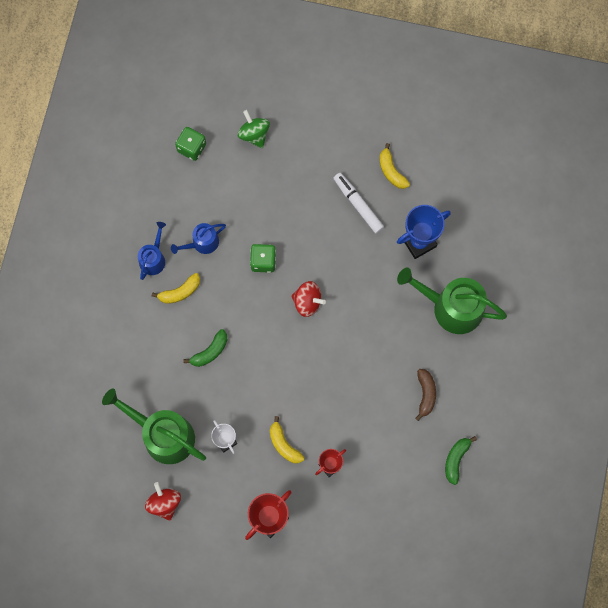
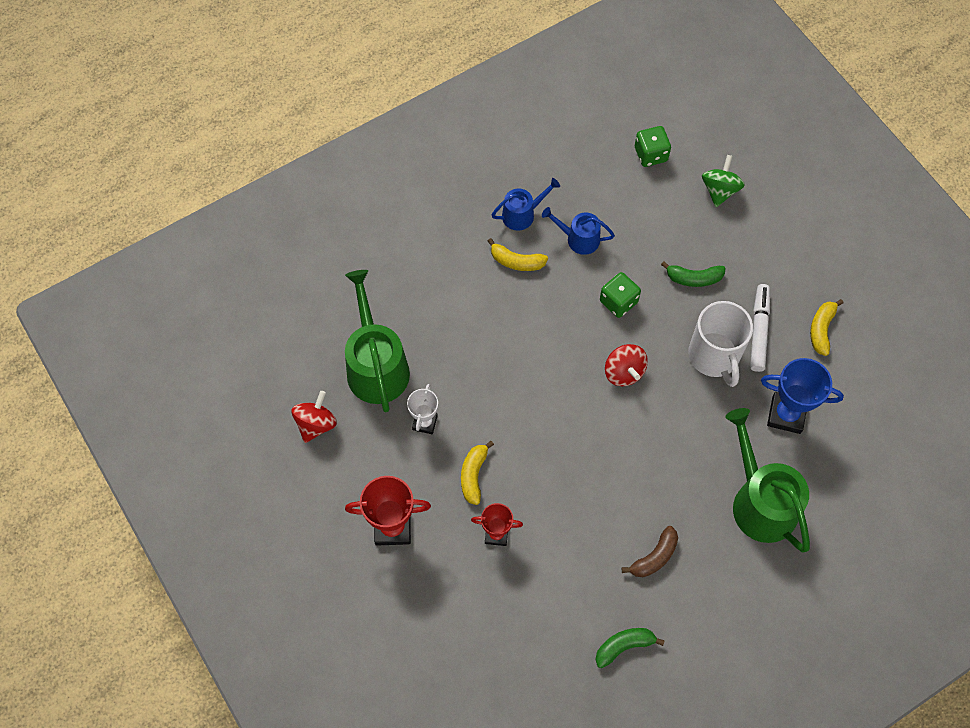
camera: 45 degrees right, 10 degrees down
green banana [183,329,227,367] -> green banana moved to [661,262,726,287]
none -> white mug [688,301,753,387]

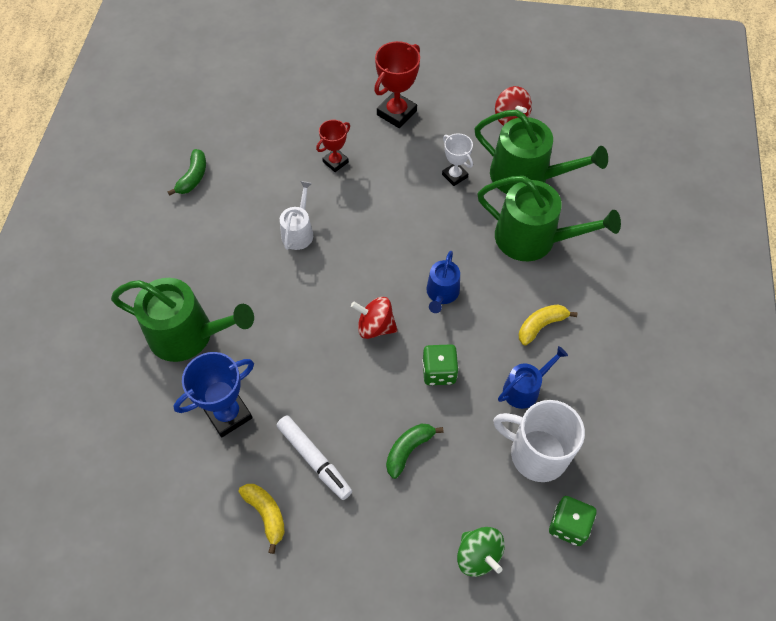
camera: 130 degrees right, 5 degrees down
yellow banana [461,441,494,505] -> none
blue watering can [492,178,560,231] -> blue watering can moved to [426,251,460,313]
brown banana [622,526,678,577] -> none
white mug [688,301,753,387] -> white mug moved to [493,400,585,482]
none -> white watering can [280,181,313,250]
none -> green watering can [477,176,621,261]

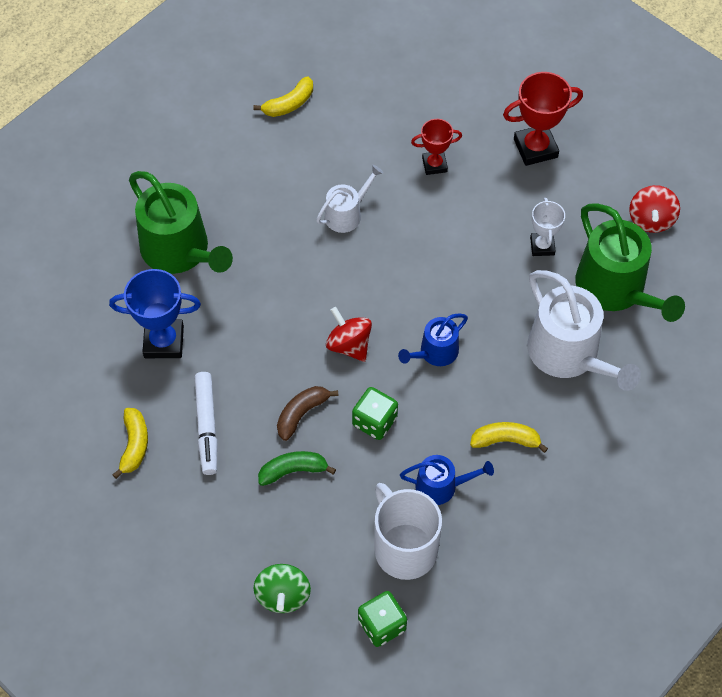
camera: 35 degrees right, 0 degrees up
green banana [168,149,206,196] -> yellow banana [253,76,313,117]
green watering can [477,176,621,261] -> white watering can [527,270,641,391]
none -> brown banana [277,386,339,441]

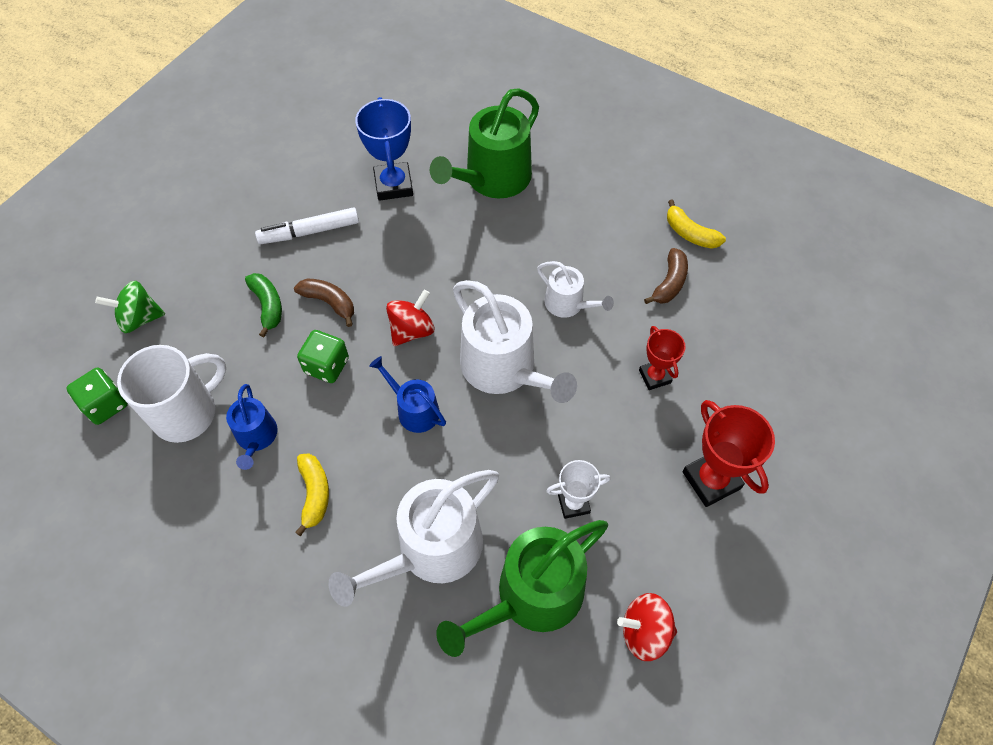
camera: 80 degrees right, 0 degrees up
yellow banana [112,408,148,479] -> none
none -> white watering can [453,280,577,403]
none -> brown banana [644,248,688,304]

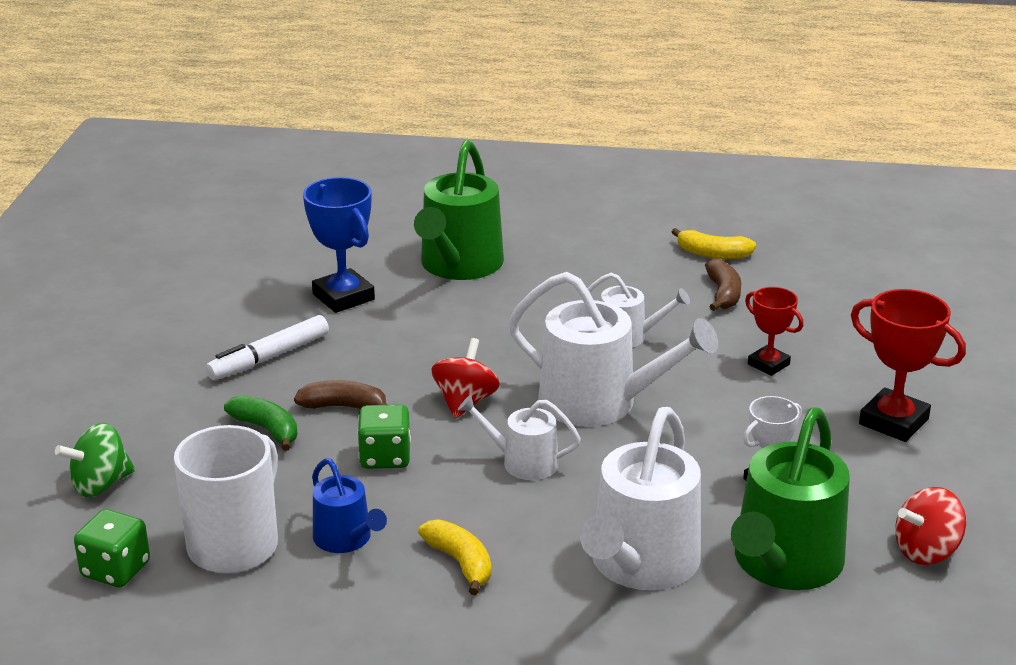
camera: 25 degrees left, 30 degrees down
blue watering can [369,356,446,433] -> white watering can [458,395,581,480]

